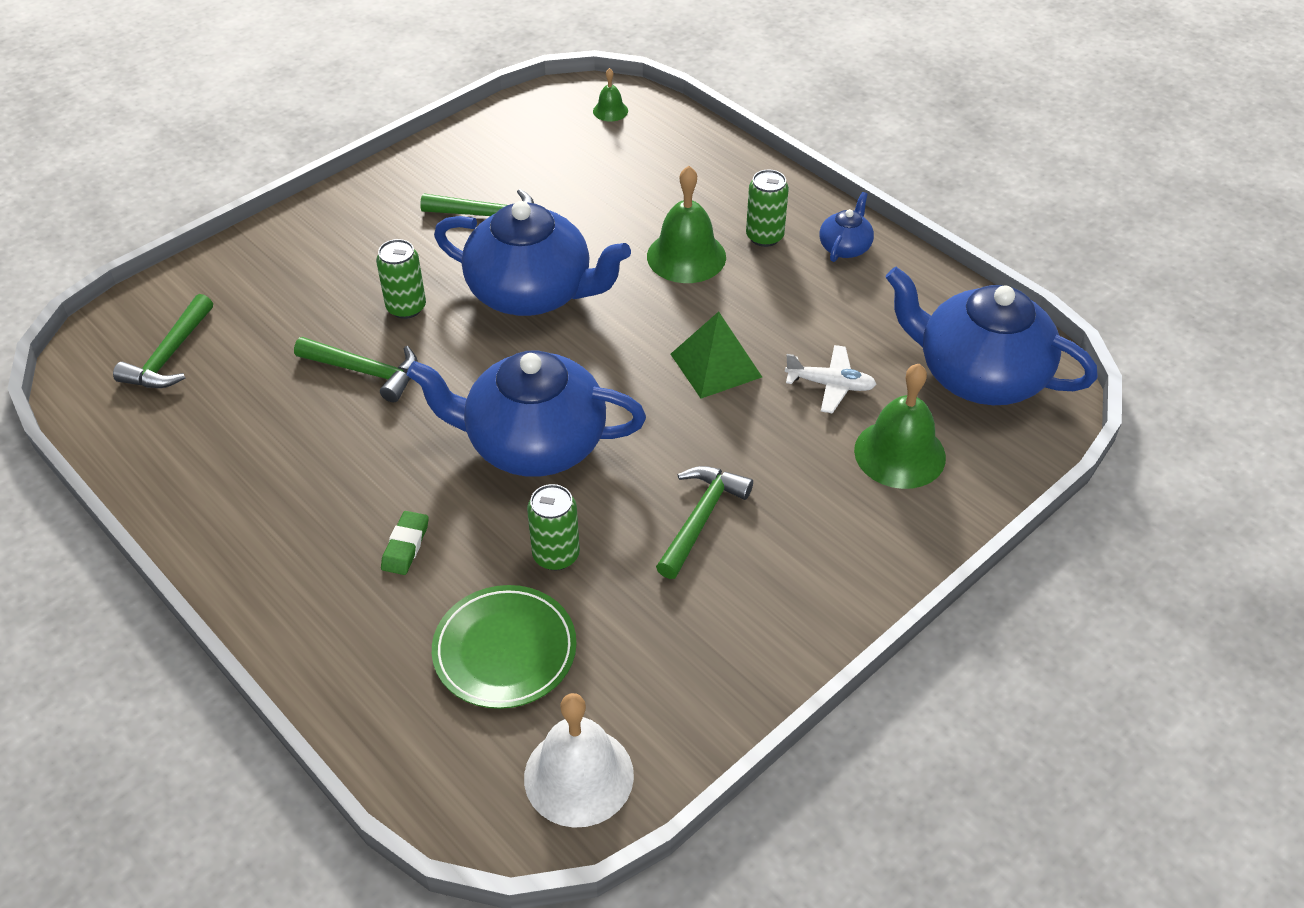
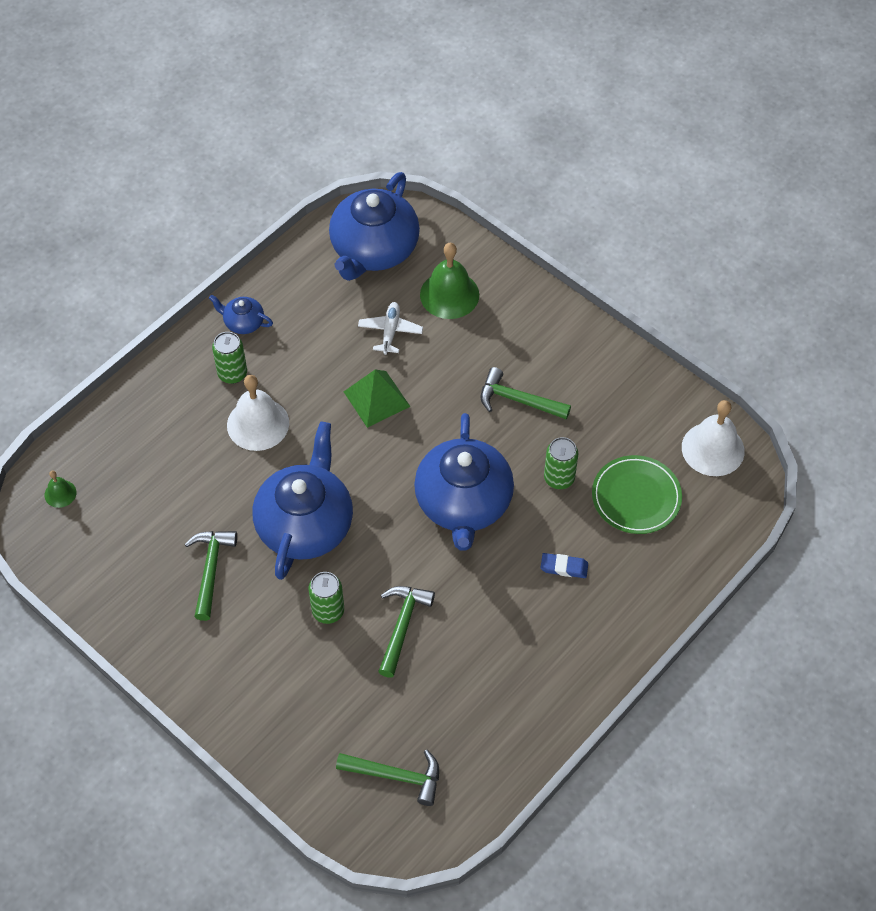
camera: 95 degrees left, 10 degrees up
green eraser [381,511,429,575] -> blue eraser [541,553,588,578]
green bell [647,166,726,283] -> white bell [227,375,289,451]

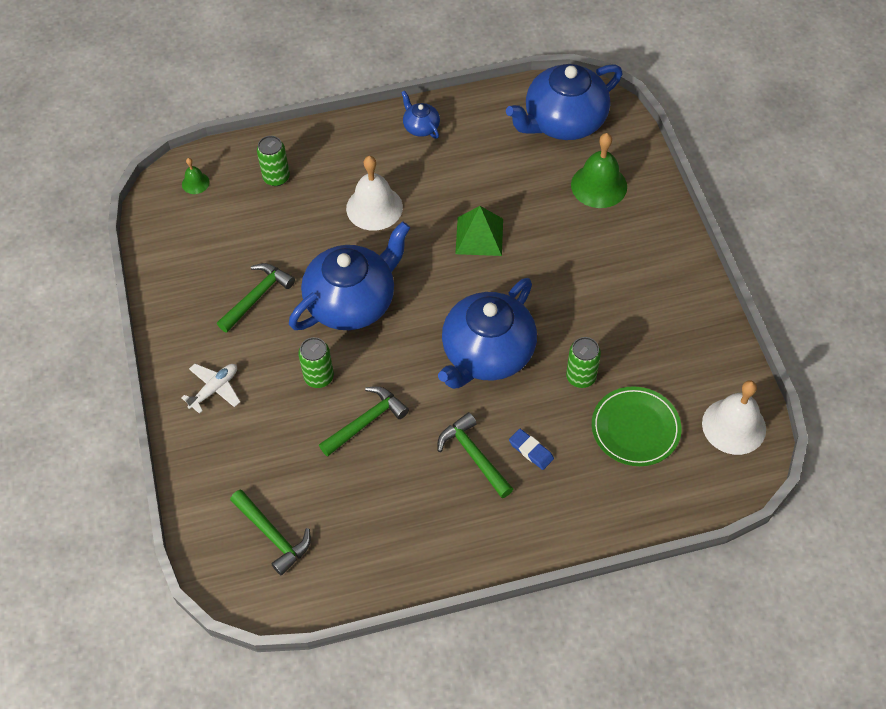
camera: 35 degrees right, 0 degrees up
green can [212,332,247,384] -> green can moved to [257,136,290,186]
white plane [358,302,423,355] -> white plane moved to [181,364,240,414]
green hammer [481,367,571,419] -> green hammer moved to [438,412,513,498]

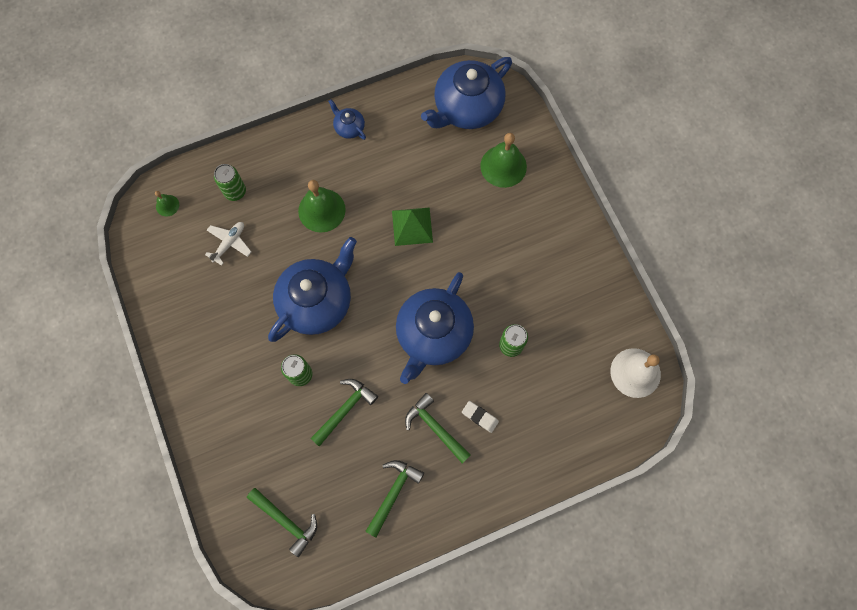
camera: 10 degrees left, 15 degrees up
white plane [181,364,240,414] -> white plane moved to [205,222,251,266]
green hammer [217,263,295,333] -> green hammer moved to [366,460,424,538]
white bell [346,156,403,231] -> green bell [298,180,346,233]
blue eraser [509,429,554,470] -> white eraser [462,401,499,433]
green plate [592,386,682,466] -> none

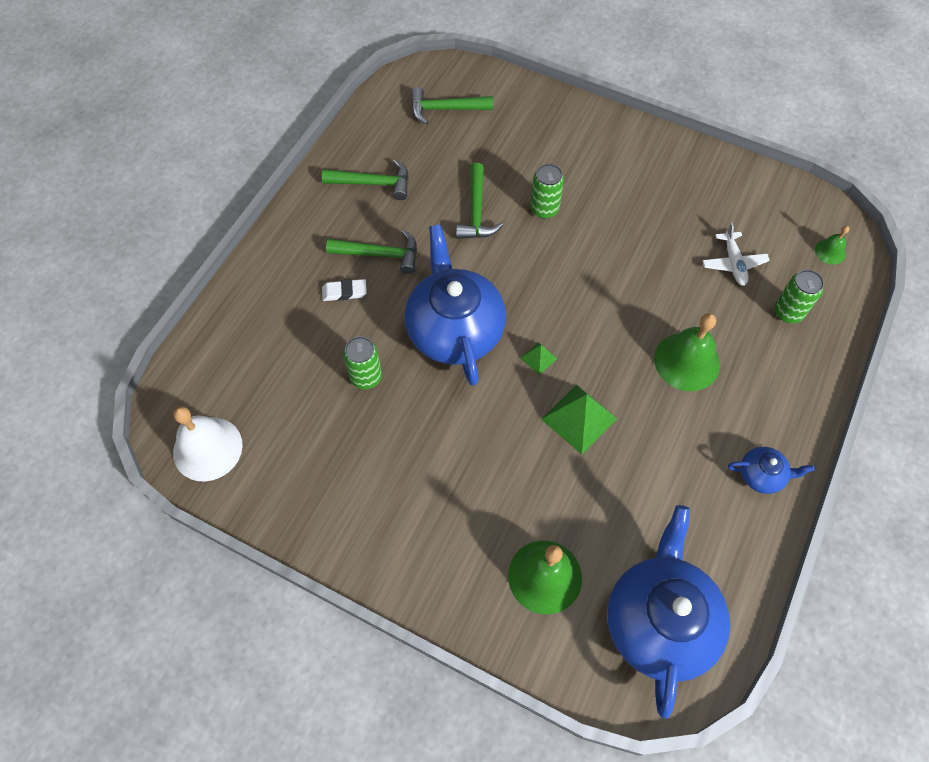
camera: 140 degrees right, 10 degrees down
blue teapot [268,237,357,342] -> none
green hammer [366,460,424,538] -> green hammer turned 75 degrees counterclockwise [322,159,409,200]
none -> green pyramid [521,342,557,375]

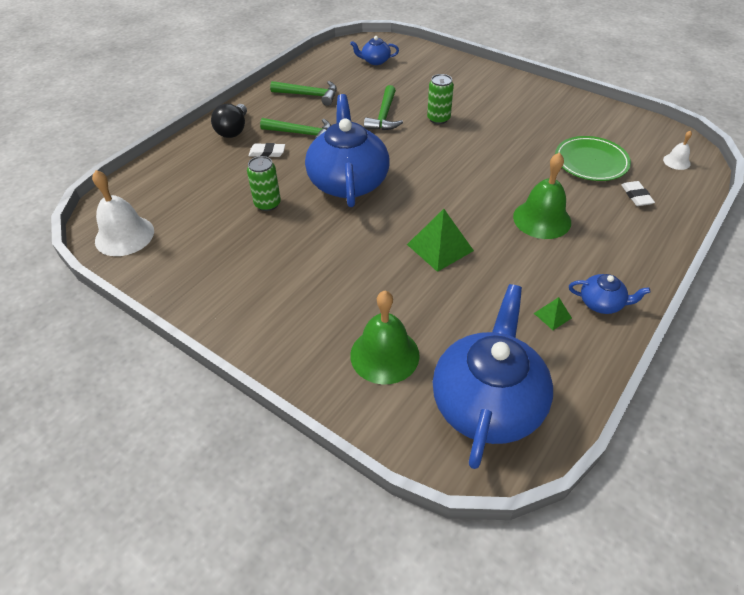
camera: 10 degrees right, 15 degrees down
green hammer [411,87,493,125] -> blue teapot [350,36,399,65]
green pyramid [521,342,557,375] -> green pyramid moved to [534,297,572,330]
white plane [702,223,770,286] -> green plate [555,136,631,181]
green can [774,270,824,323] -> white eraser [621,181,655,206]
green bell [815,226,849,265] -> white bell [663,131,692,170]
none -> black light bulb [211,104,247,138]

